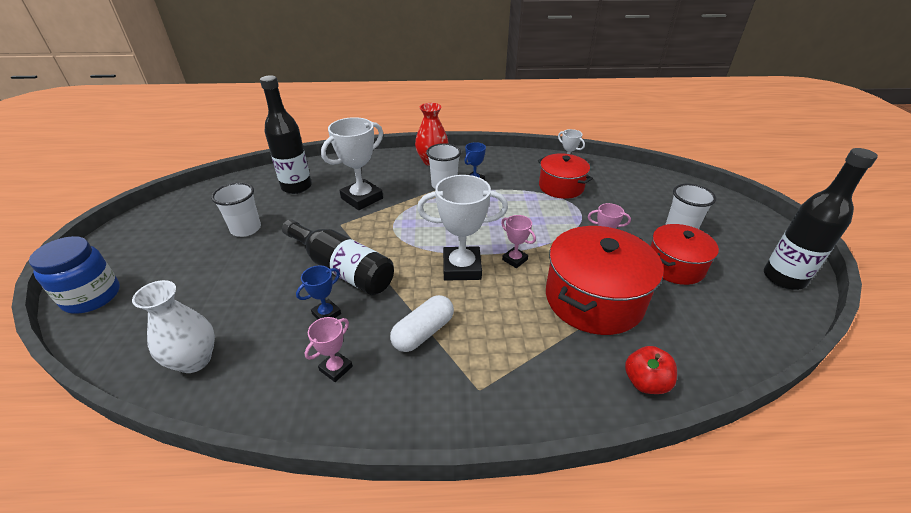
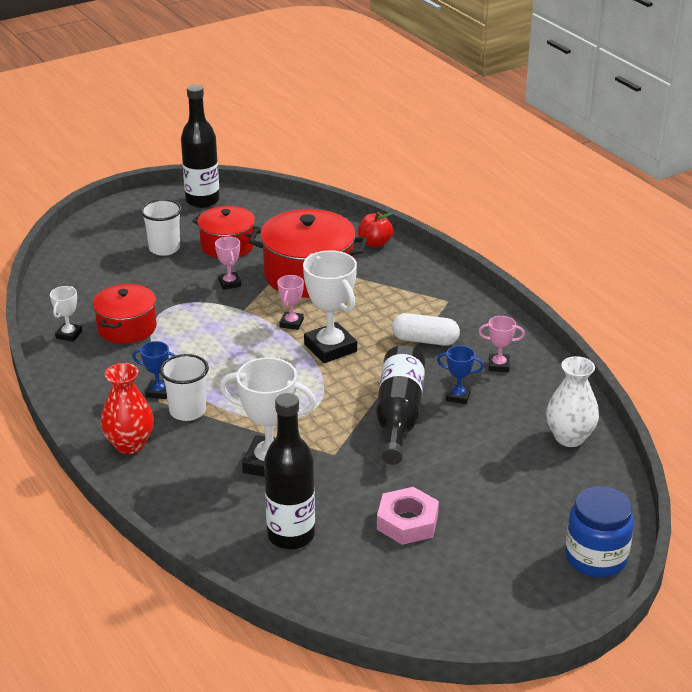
camera: 120 degrees left, 5 degrees down
white cup [211,182,261,237] -> pink nut [377,487,439,545]

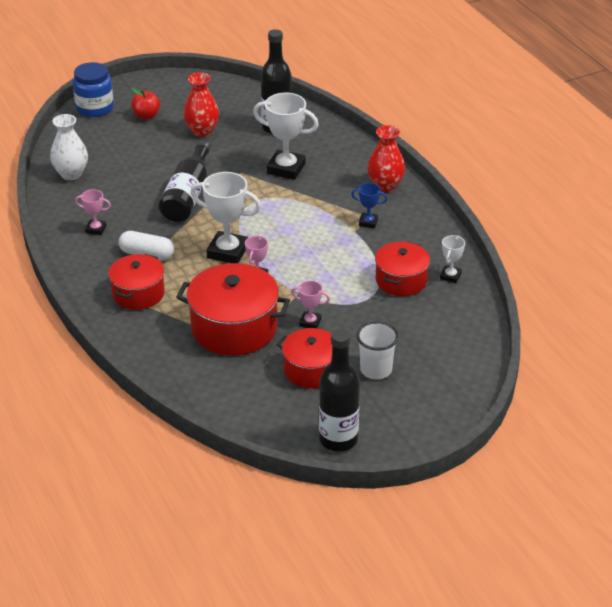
camera: 175 degrees left, 5 degrees up
white cup [160,354,209,421] -> none
pink trophy [215,237,241,290] -> pink trophy turned 60 degrees counterclockwise [291,281,330,328]
white trophy [303,251,357,363] -> white trophy turned 45 degrees counterclockwise [190,172,261,263]
red apple [358,212,393,248] -> red apple moved to [131,88,160,119]
pink nut [377,487,439,545] -> red vase [183,72,219,137]
blue trophy [437,345,484,404] -> none
none -> red pot [108,254,165,310]

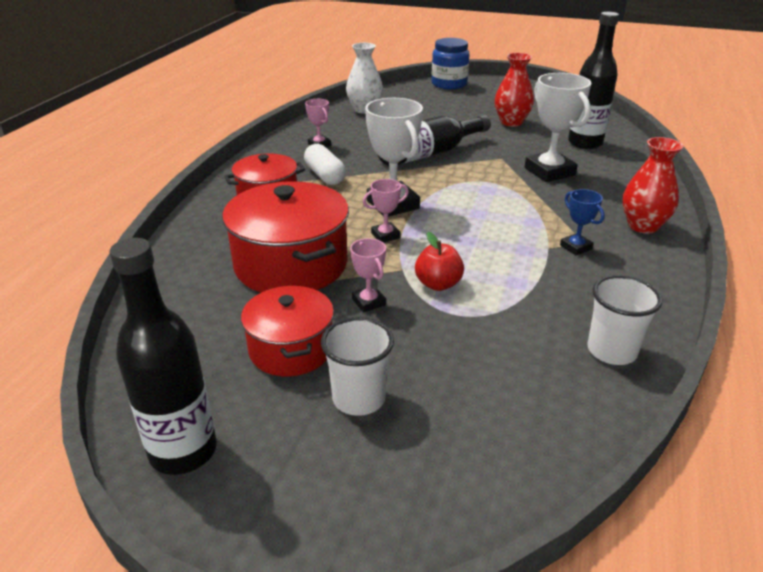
camera: 45 degrees right, 5 degrees down
red apple [131,88,160,119] -> red apple moved to [415,232,464,291]
red pot [375,241,430,296] -> none
white trophy [440,235,465,283] -> white cup [588,275,663,365]

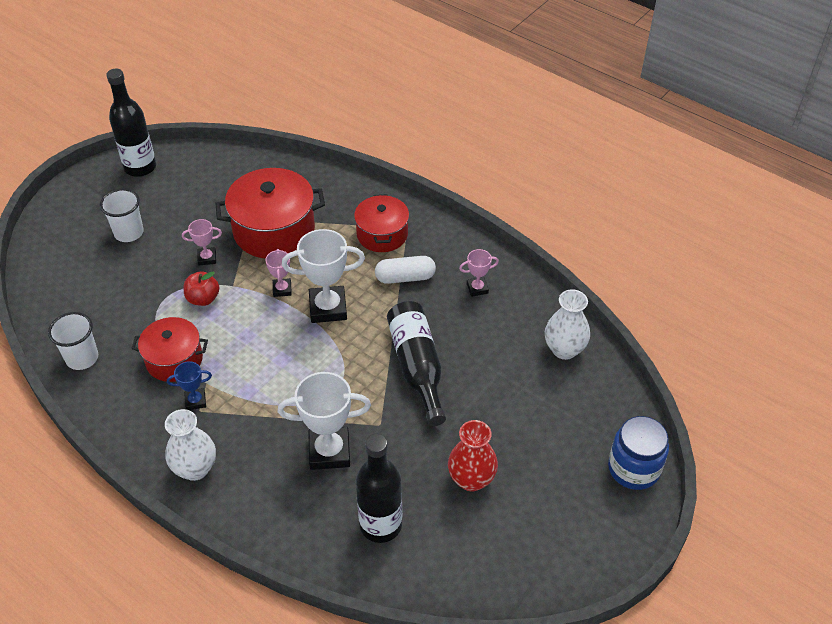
camera: 110 degrees right, 15 degrees up
red pot [241,286,334,376] -> red pot moved to [131,317,208,382]
red vase [622,137,683,233] -> white vase [165,409,216,481]

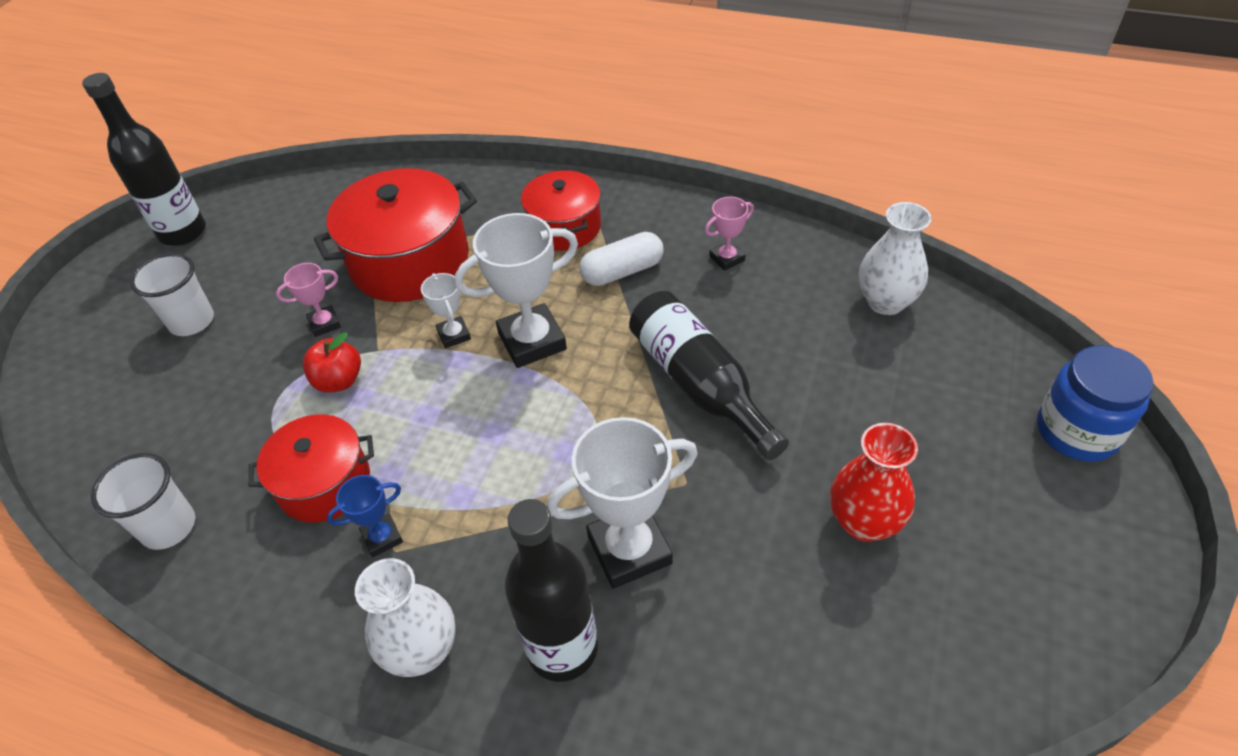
camera: 15 degrees left, 0 degrees up
pink trophy [265,249,292,297] -> white trophy [421,273,471,348]
black bottle [356,434,402,543] -> black bottle moved to [504,499,598,682]

